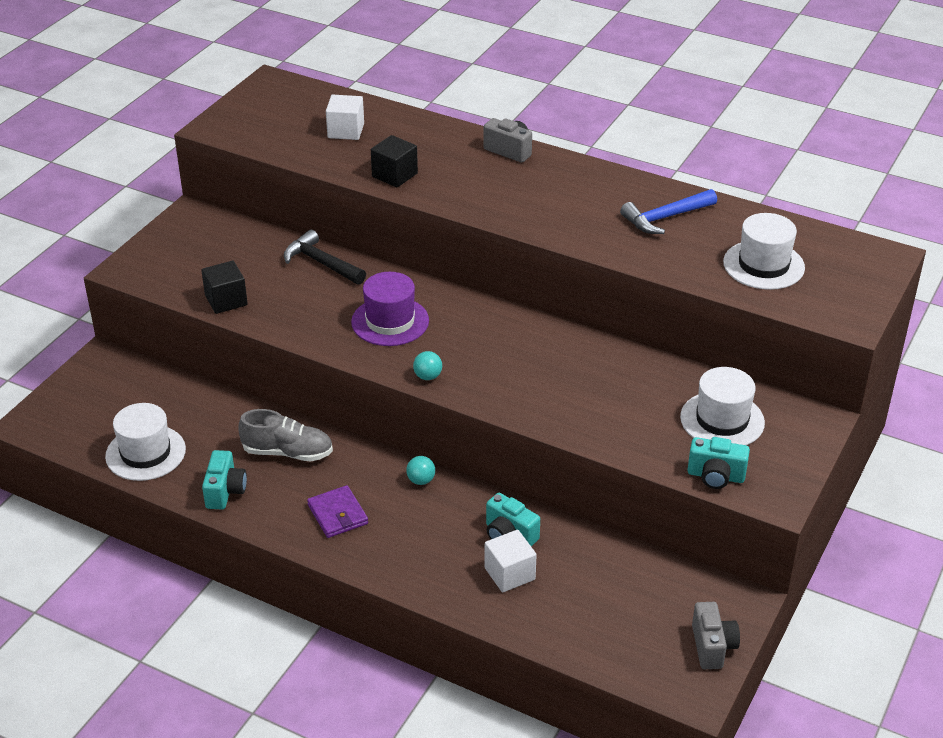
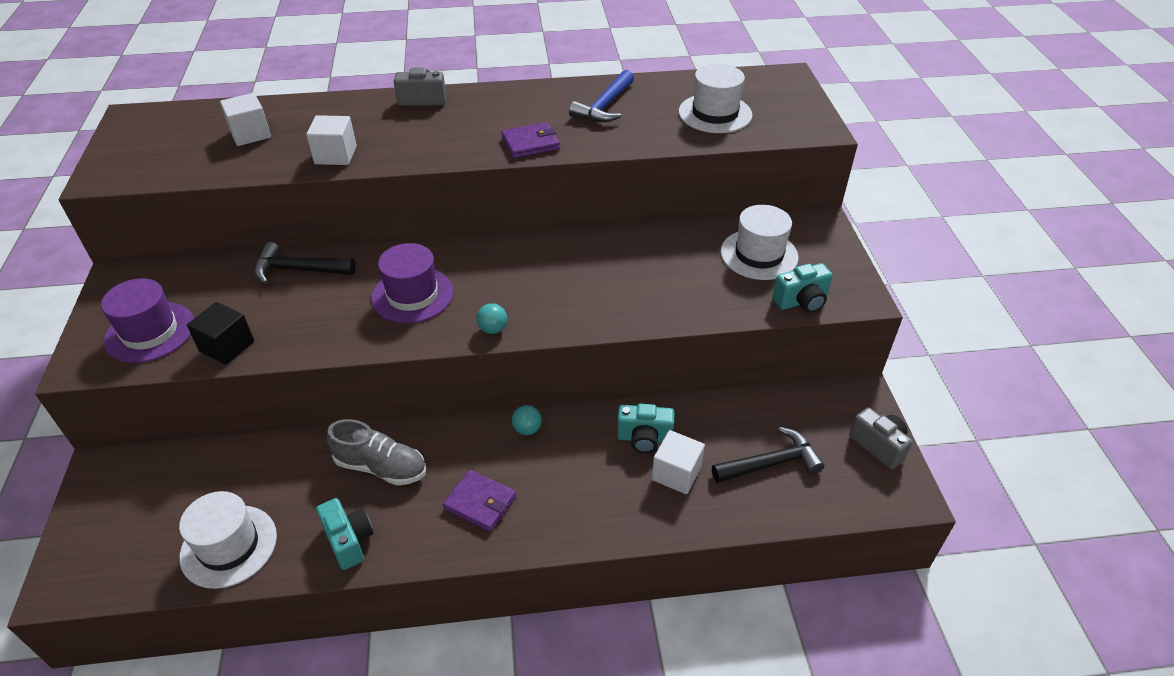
camera: 35 degrees left, 5 degrees up
grey shoe [238,409,333,462] -> grey shoe turned 45 degrees clockwise [327,419,426,486]
black cube [371,135,418,187] -> white cube [306,115,357,165]
none -> purple hat [101,278,194,363]
none -> purple wallet [501,122,560,158]
none -> black hammer [712,427,825,483]

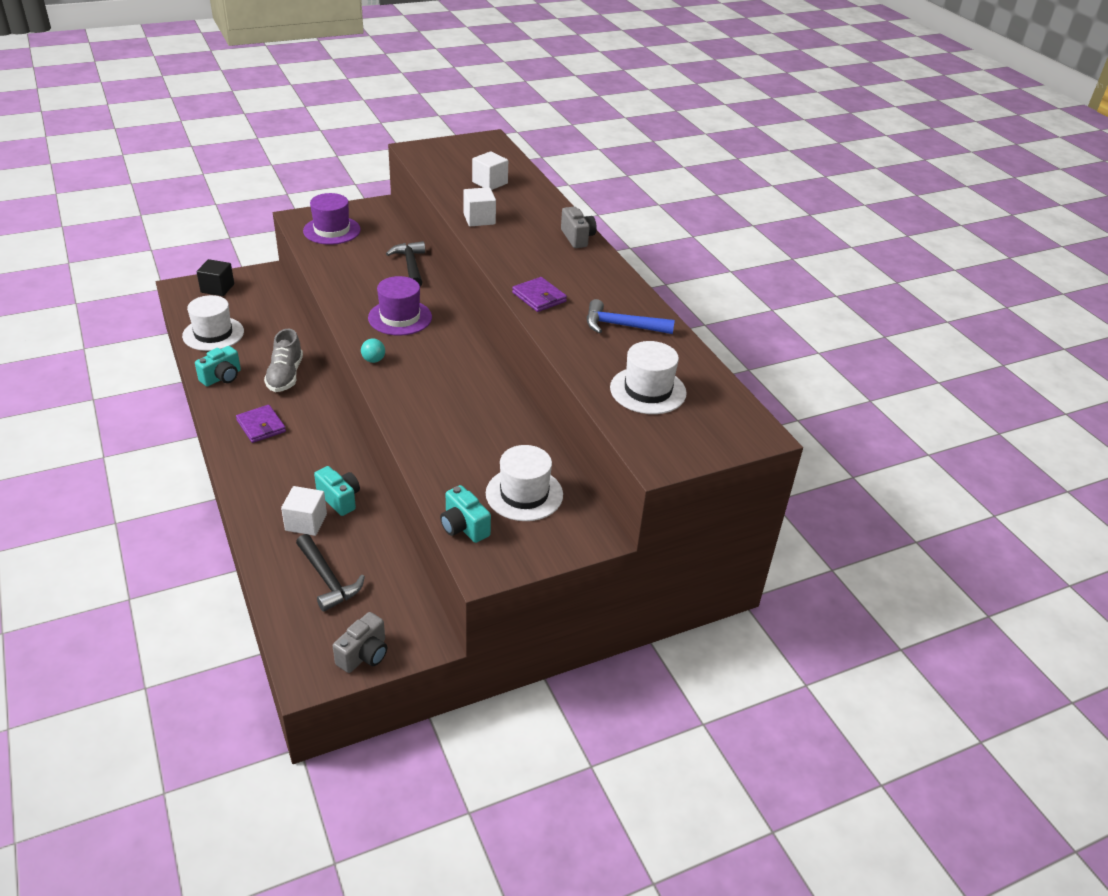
camera: 70 degrees right, 5 degrees down
black cube [187,302,254,365] -> black cube moved to [197,259,234,296]
purple wallet [443,470,516,532] -> purple wallet turned 45 degrees counterclockwise [236,405,286,443]
turquoise ball [512,405,542,435] -> none
turquoise camera [617,404,674,453] -> turquoise camera turned 150 degrees clockwise [314,466,360,516]

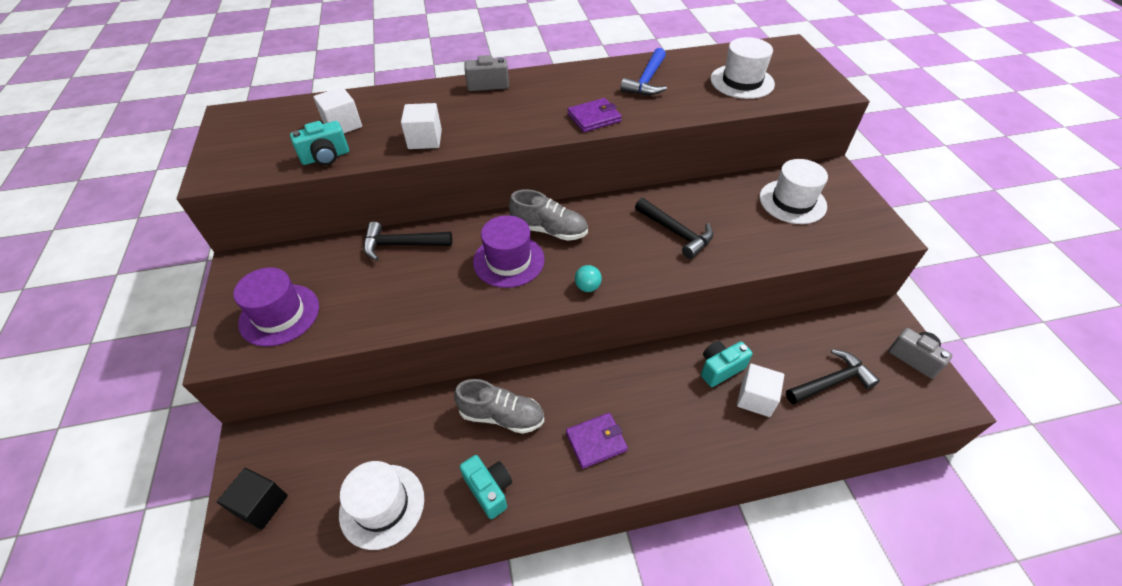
camera: 75 degrees left, 10 degrees up
turquoise camera [440,485,491,543] -> turquoise camera moved to [290,121,349,165]
none -> grey shoe [509,189,588,241]
none -> black hammer [635,198,713,259]

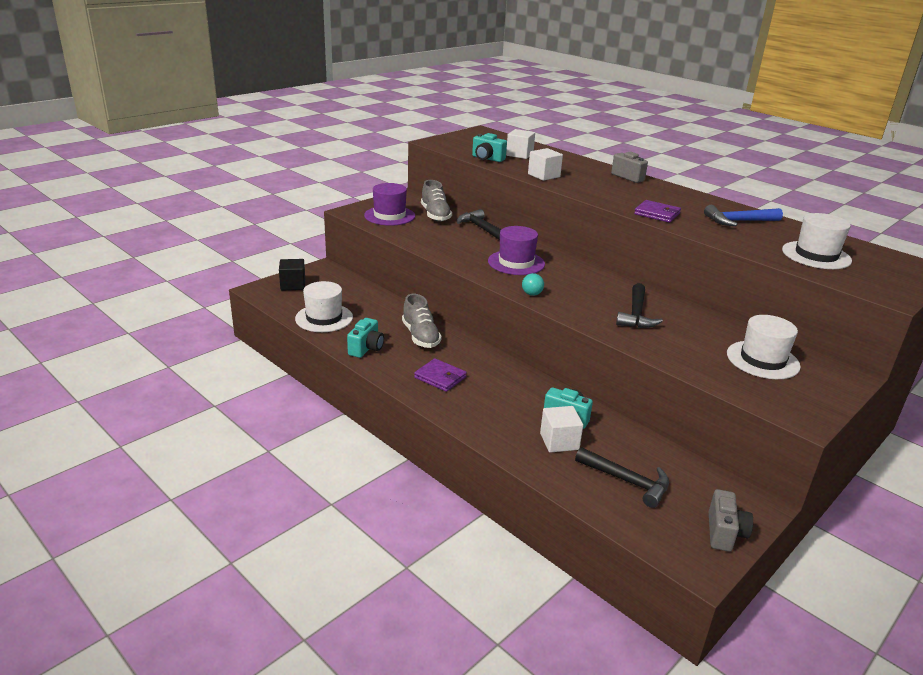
camera: 55 degrees right, 20 degrees down
grey shoe [509,189,588,241] -> grey shoe moved to [421,180,452,222]

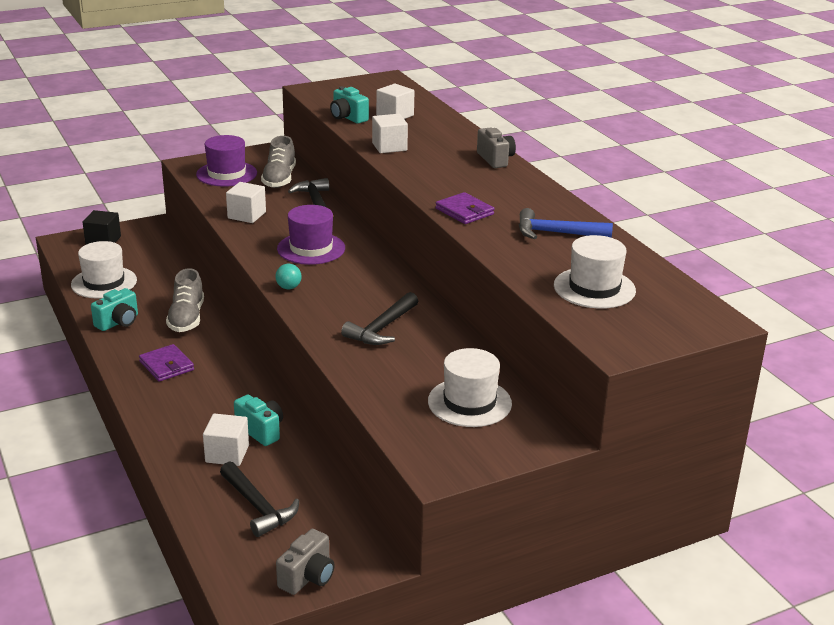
camera: 20 degrees right, 0 degrees up
none -> white cube [226,182,266,223]

